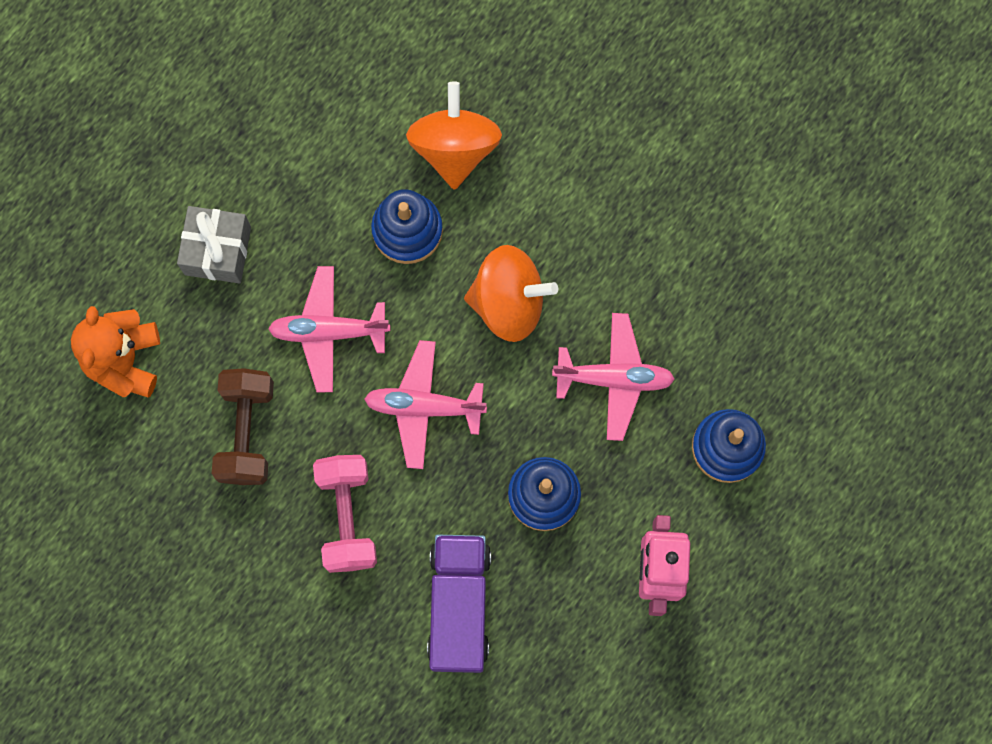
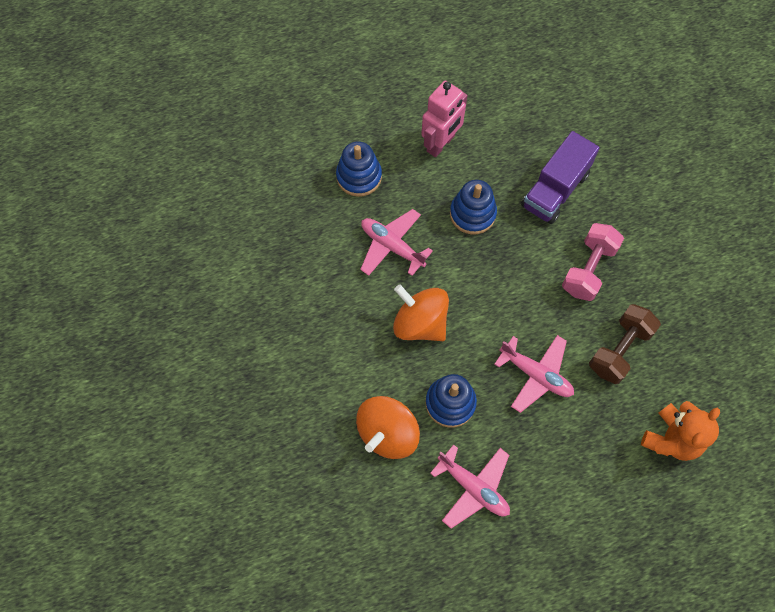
camera: 145 degrees left, 10 degrees down
grey gift [177,206,251,284] -> none
pink plane [364,340,487,469] -> pink plane moved to [430,444,510,528]

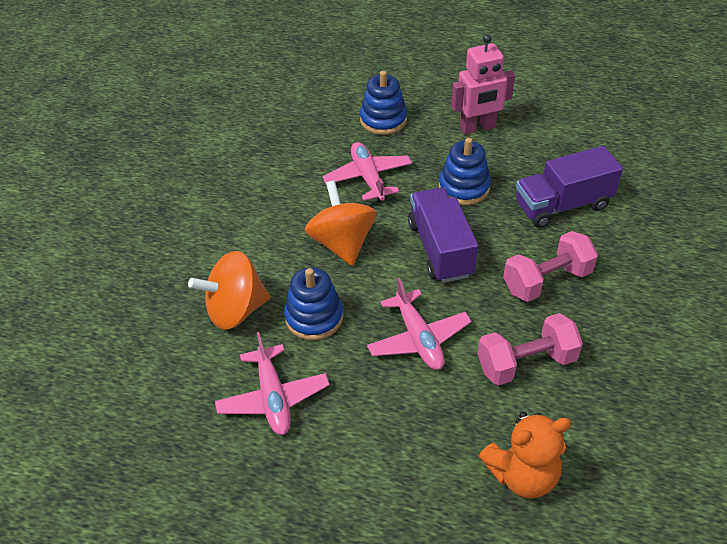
camera: 35 degrees right, 20 degrees down
brown dumbbell [589,304,661,384] -> pink dumbbell [477,313,583,386]
none -> purple truck [408,187,478,283]

